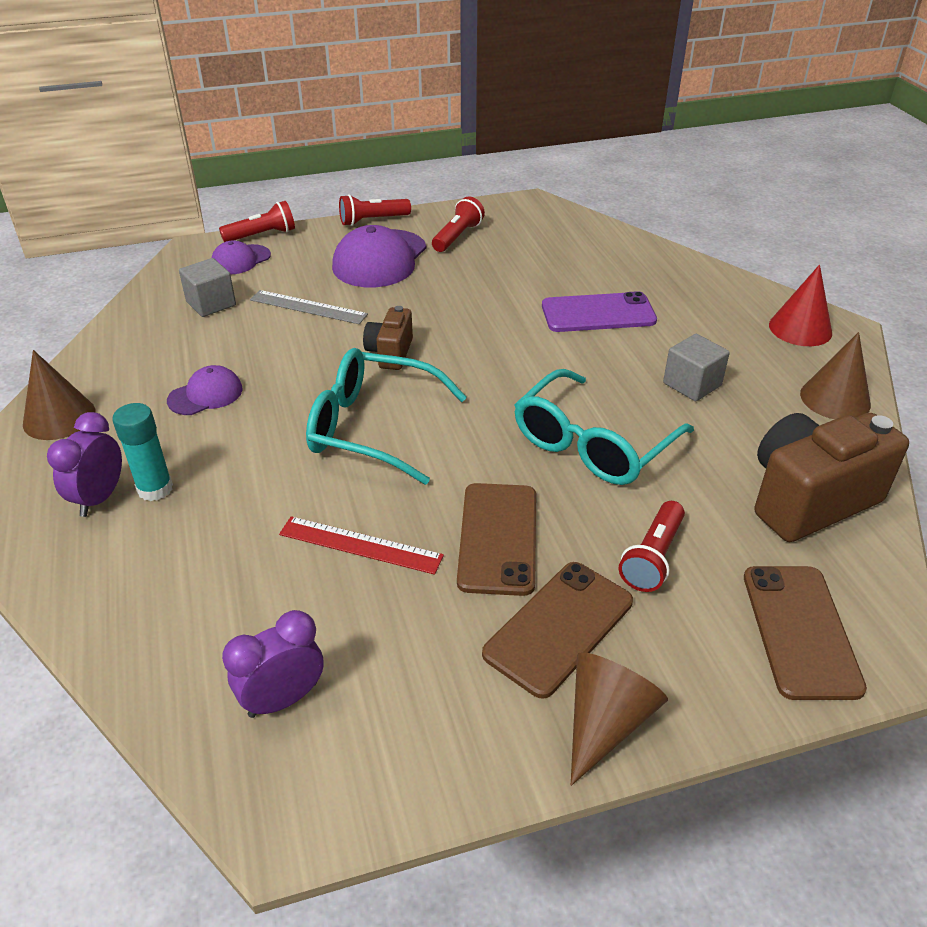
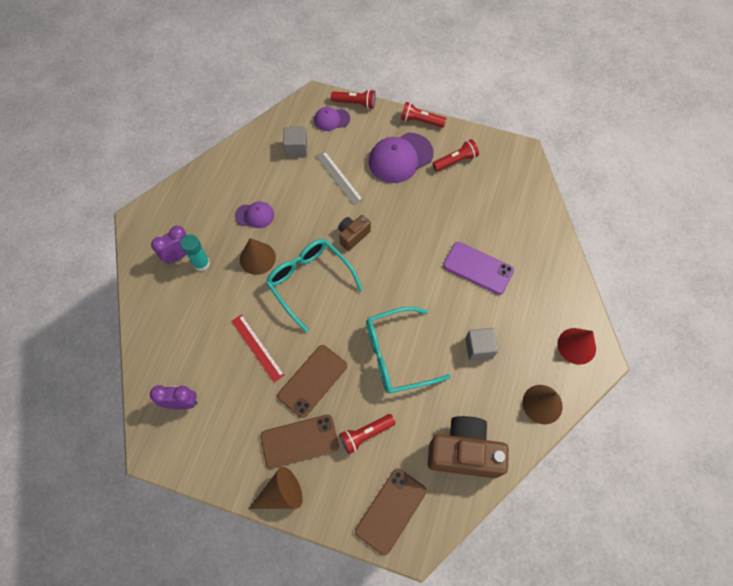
camera: 35 degrees right, 25 degrees up
brown cone [23,350,96,440] -> brown cone moved to [240,238,276,275]

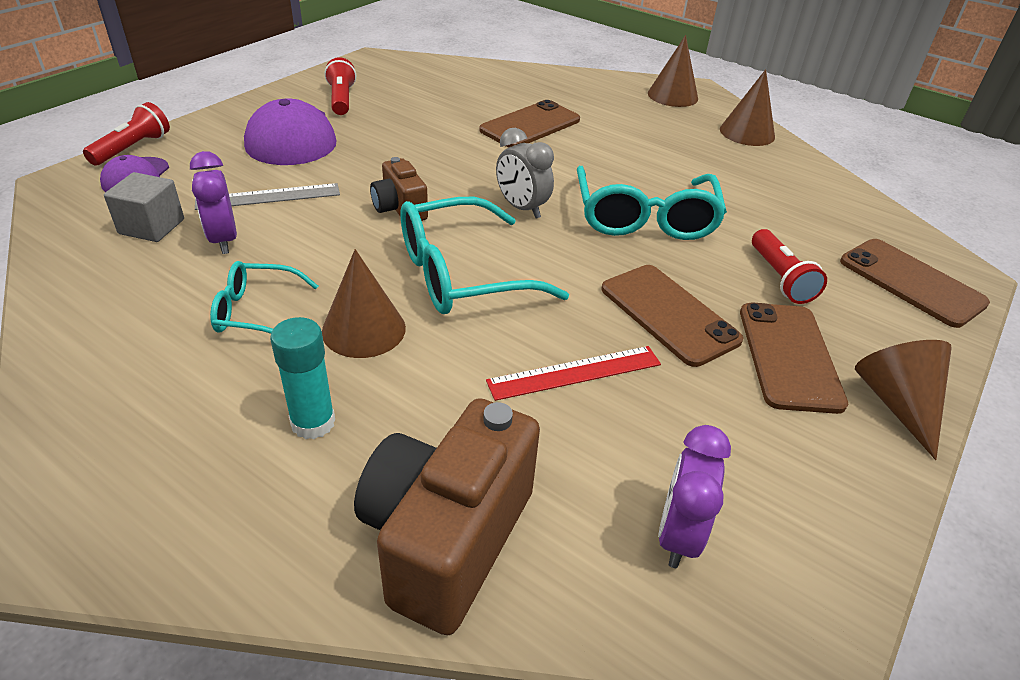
camera: 75 degrees left, 25 degrees down
purple clock [151,226,187,264] -> purple clock moved to [190,151,237,254]
purple cap [235,201,274,228] -> turquoise glasses [210,261,318,334]
red flashlight [401,102,447,128] -> none
brown camera [428,416,509,478] -> brown camera moved to [354,398,540,635]
purple phone [443,242,514,295] -> brown phone [479,100,580,148]
grey cube [465,328,498,361] -> none
red cone [557,328,596,365] -> brown cone [648,35,698,107]
none -> grey clock [496,128,554,219]

